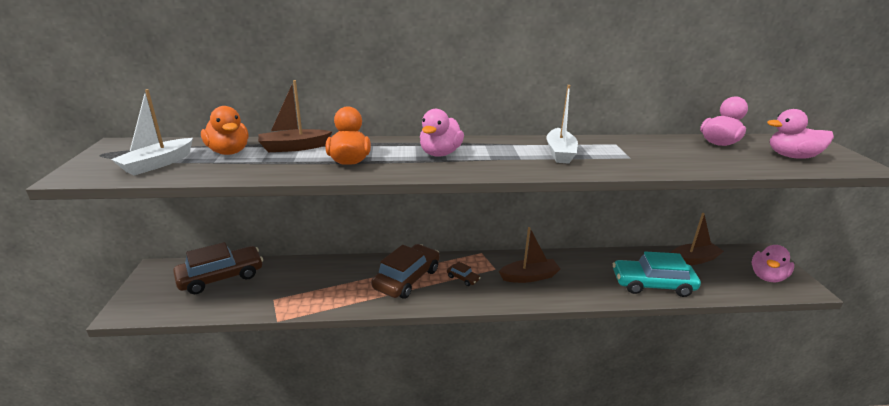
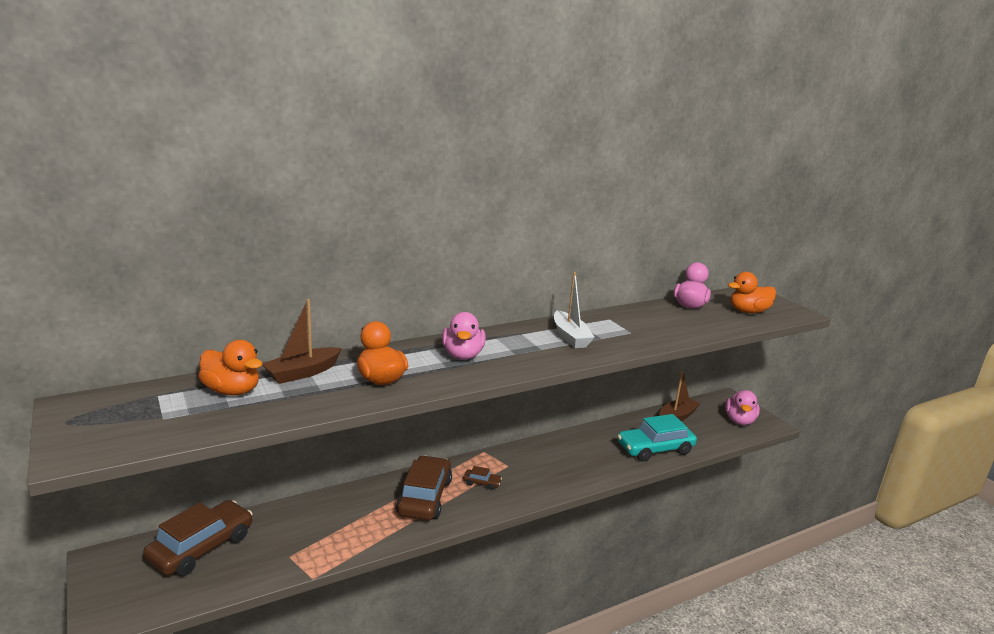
camera: 25 degrees left, 5 degrees down
white boat [111,89,193,176] -> none
brown boat [499,227,560,283] -> none
pink duck [767,109,834,159] -> orange duck [728,272,776,313]

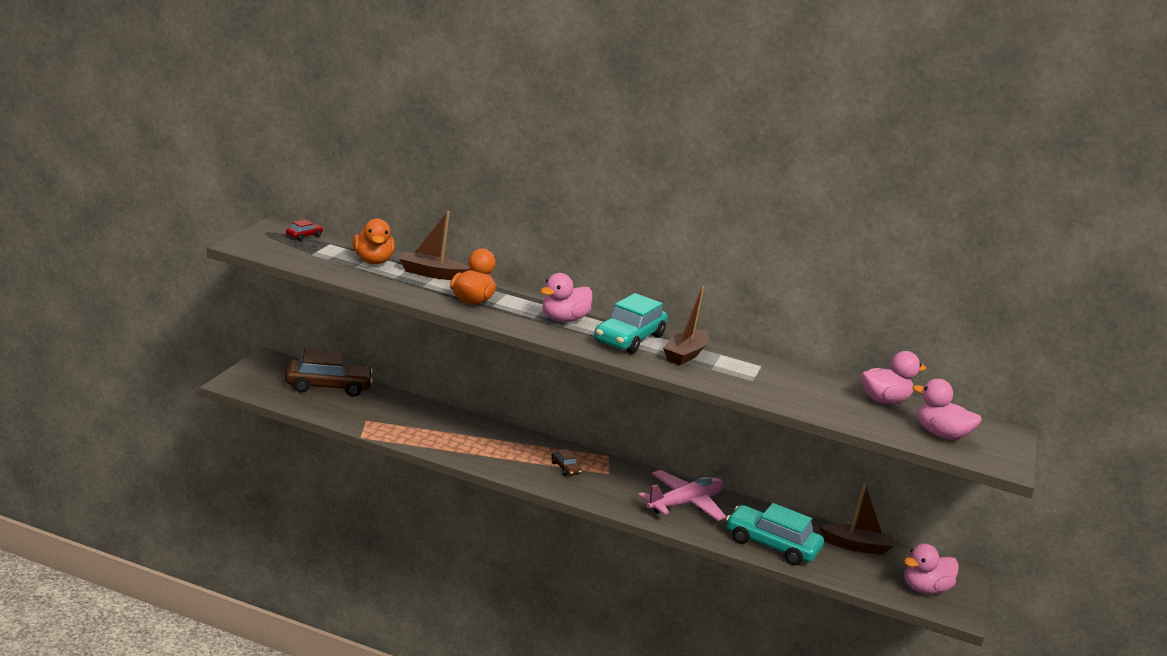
camera: 45 degrees right, 0 degrees up
brown car [396,455,452,520] -> none
white boat [554,272,595,348] -> brown boat [663,286,709,365]
orange duck [728,272,776,313] -> pink duck [913,379,982,440]
none -> red car [286,219,323,241]
none -> turquoise car [594,293,668,354]
none -> pink plane [638,470,726,521]

